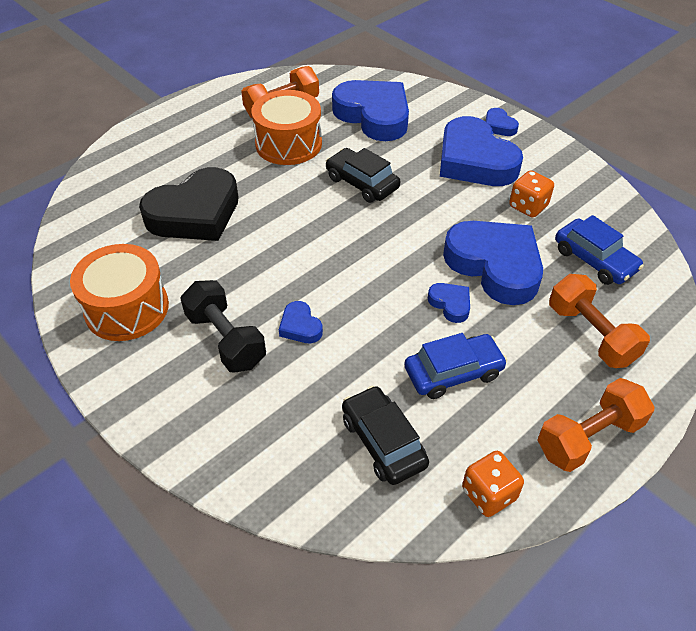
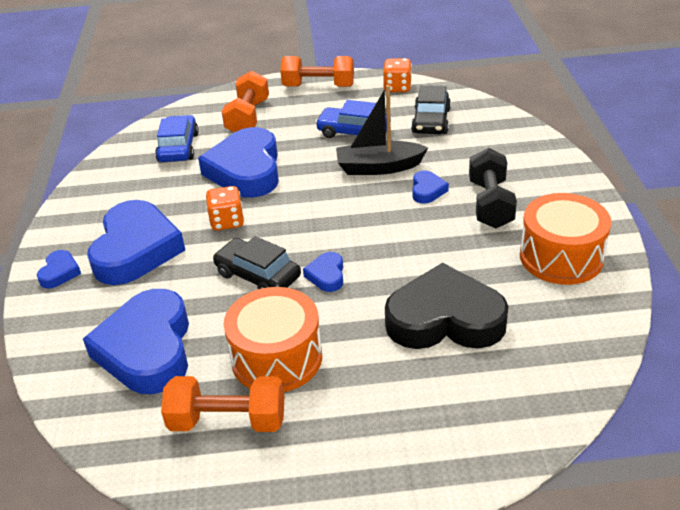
camera: 140 degrees left, 10 degrees down
black car [326,148,400,203] -> black car turned 135 degrees clockwise [213,236,301,289]
blue heart [428,283,470,323] -> blue heart moved to [303,252,343,292]
orange dice [509,170,554,217] -> orange dice moved to [206,186,244,231]
none -> black boat [336,85,428,175]

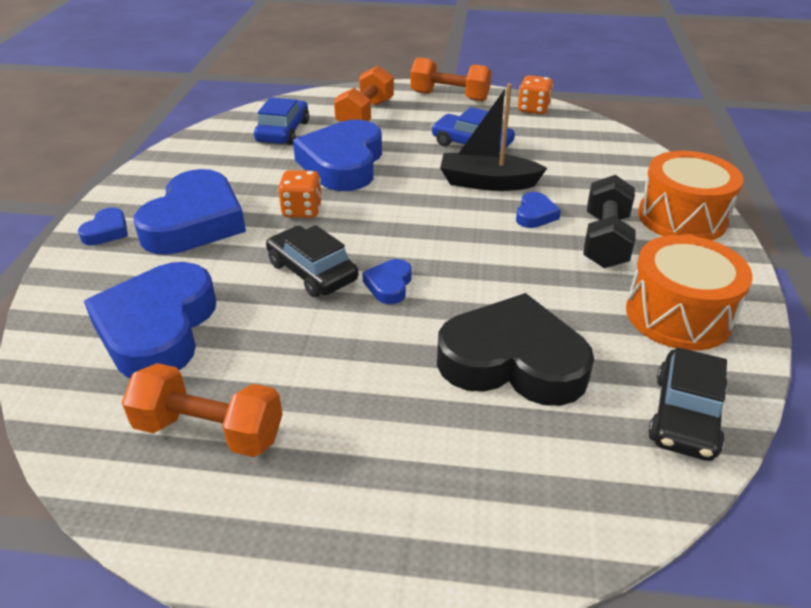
camera: 10 degrees right, 0 degrees up
orange drum [224,287,322,392] -> orange drum moved to [638,151,744,240]
black car [411,85,451,134] -> black car moved to [648,347,727,461]

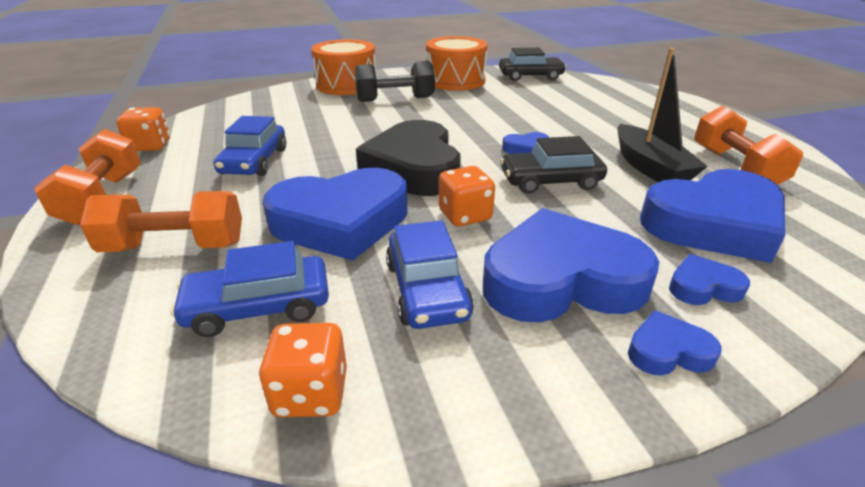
camera: 115 degrees left, 5 degrees down
black car [266,225,358,297] -> black car turned 60 degrees clockwise [500,136,607,194]
black heart [437,293,594,406] -> black heart moved to [356,120,460,196]
black boat [440,83,547,191] -> black boat moved to [617,48,708,182]
blue heart [516,192,561,228] -> blue heart moved to [669,254,750,305]
none -> orange dice [259,323,347,417]
none -> blue car [386,220,474,329]

